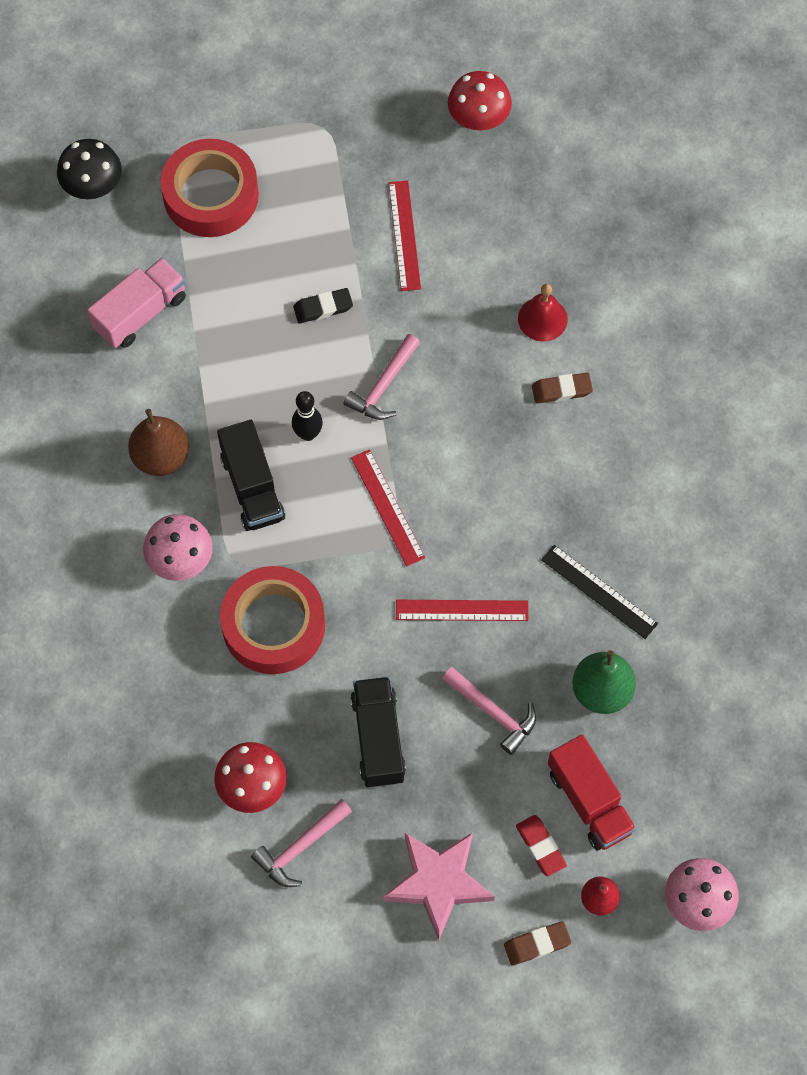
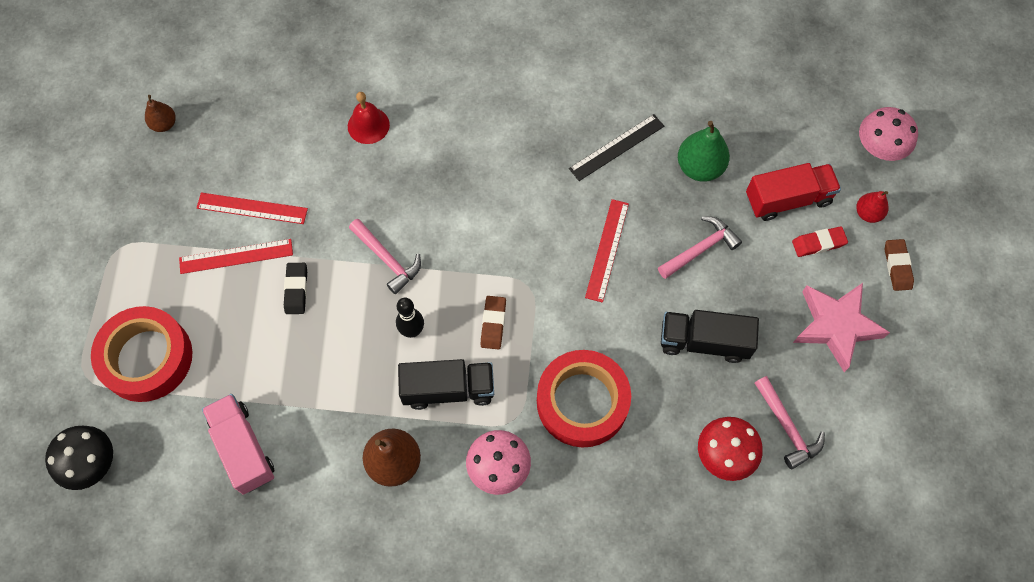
camera: 75 degrees left, 0 degrees up
red ruler [351,449,425,566] -> red ruler moved to [179,239,293,274]
red mushroom [448,71,512,131] -> brown pear [145,95,176,132]
brown eraser [532,373,593,404] -> brown eraser moved to [481,296,506,350]

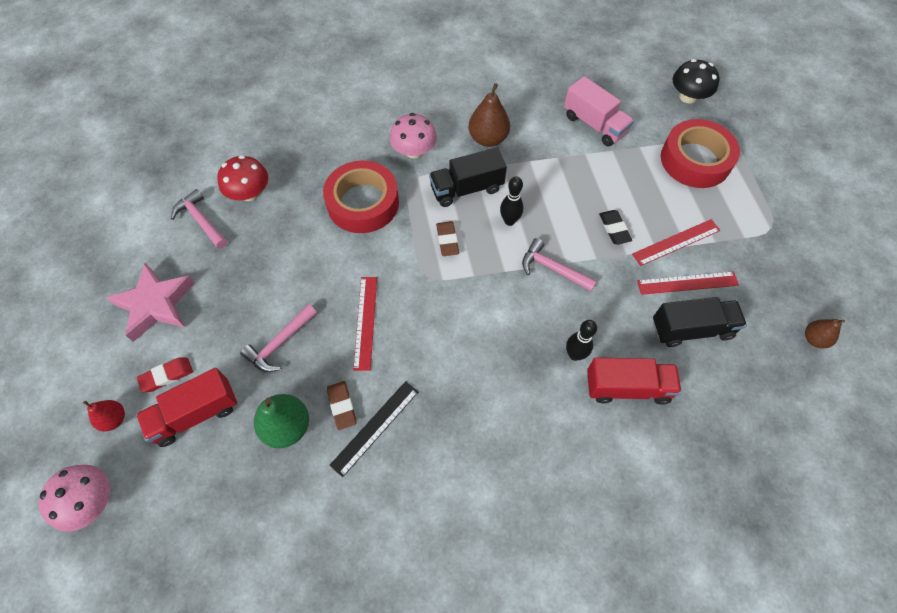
camera: 165 degrees right, 5 degrees down
red bell [348,92,390,144] -> red truck [587,358,682,405]
black truck [661,310,759,363] -> black truck moved to [653,297,747,347]
brown eraser [885,239,914,291] -> brown eraser moved to [327,381,357,430]
none -> black bowling pin [566,320,597,361]

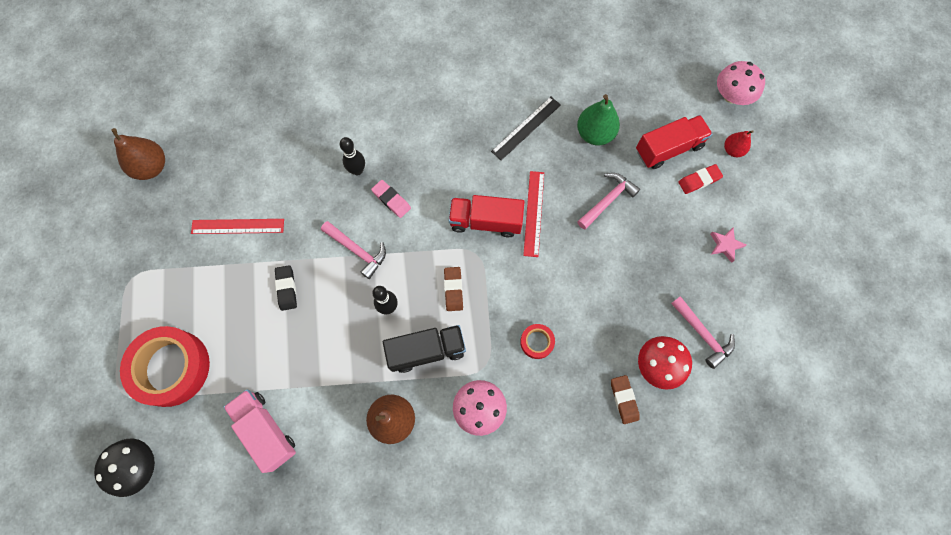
camera: 175 degrees left, 10 degrees up
pink star [106,263,195,342] -> pink star [710,228,746,263], size x0.48
red tape [323,160,399,233] -> red tape [520,324,555,359], size x0.45
brown eraser [327,381,357,430] -> brown eraser moved to [611,375,640,424]
red truck [587,358,682,405] -> red truck moved to [449,195,525,237]
red ruler [632,219,720,266] -> none
black truck [653,297,747,347] -> none
brown pear [805,319,845,349] -> brown pear [111,128,165,180], size x1.68
none -> pink eraser [371,180,411,218]

